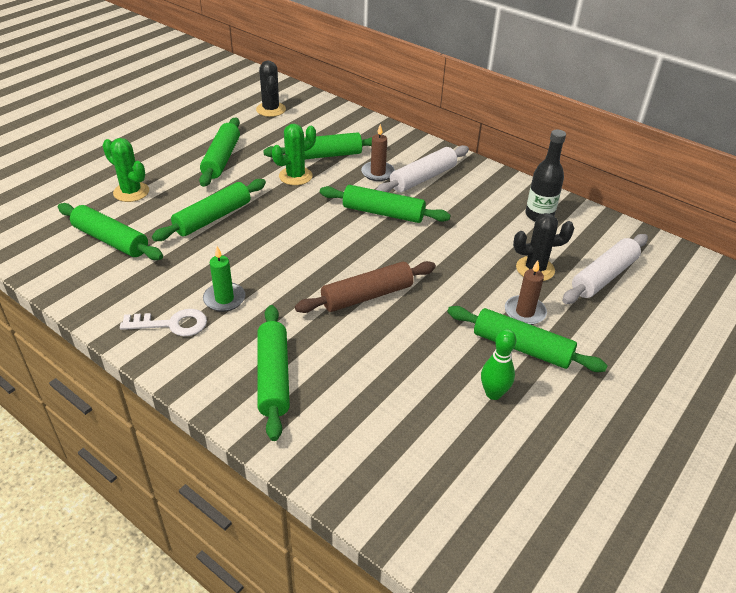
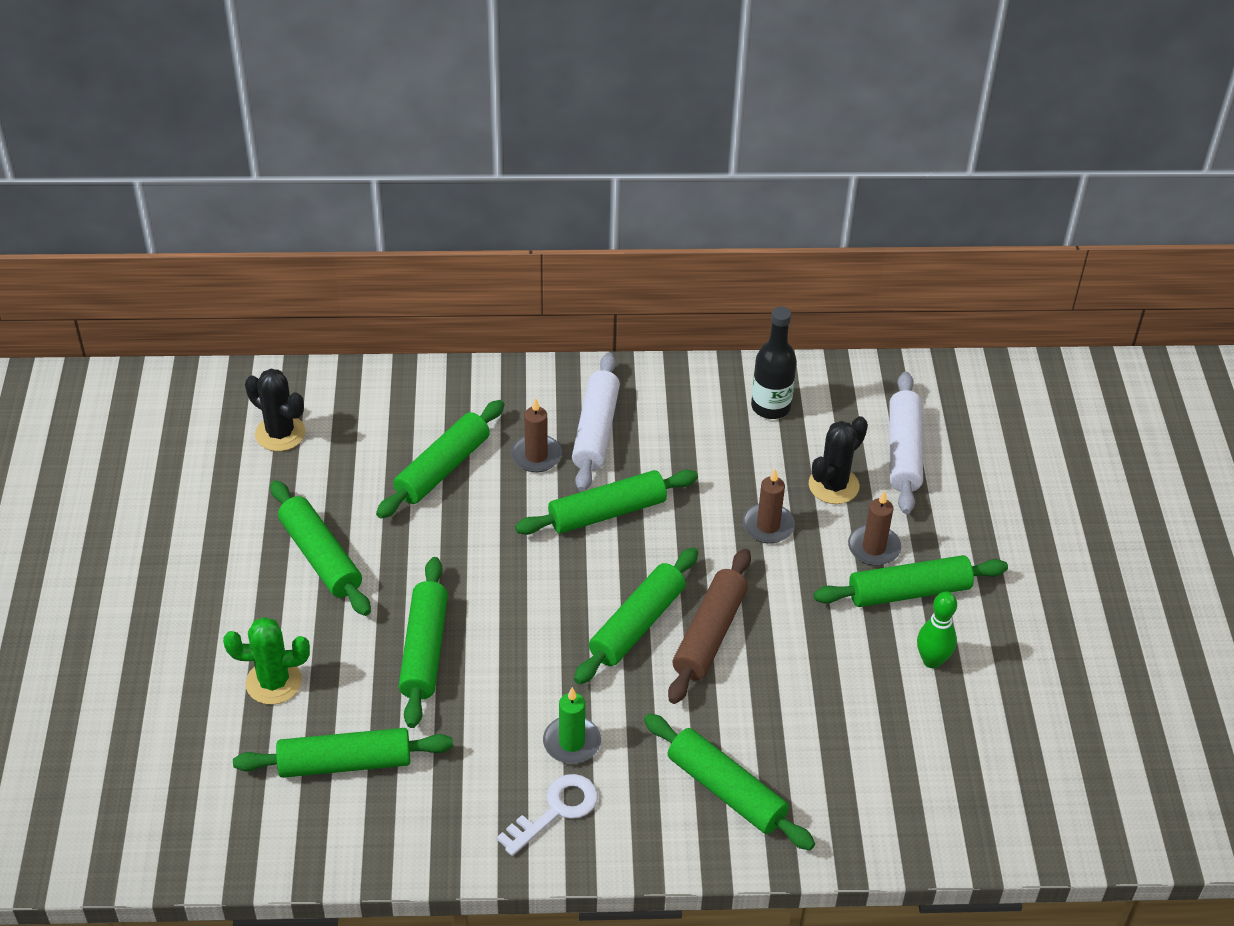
camera: 40 degrees left, 5 degrees up
green cactus [272,124,316,185] -> none
none -> green rolling pin [574,547,698,684]
none -> brown candle [742,469,795,543]

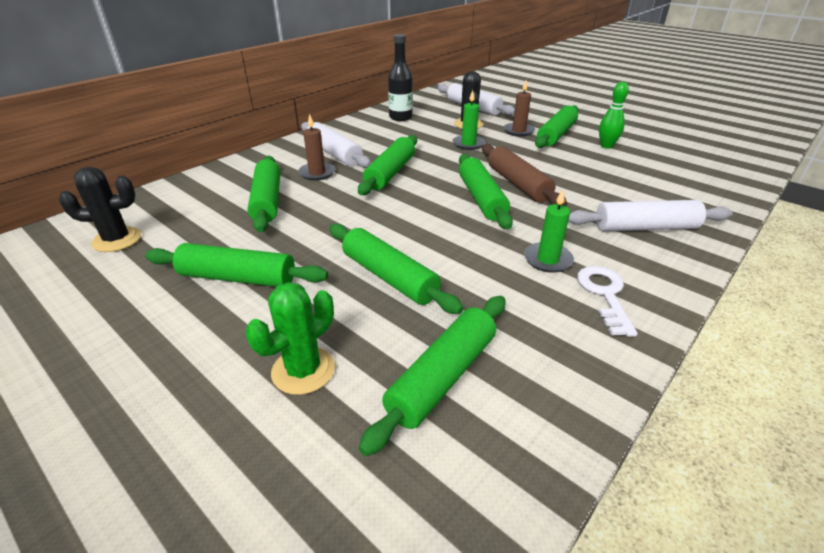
camera: 45 degrees left, 10 degrees down
green rolling pin [644,714,815,850] -> white rolling pin [568,200,733,231]
brown candle [742,469,795,543] -> green candle [452,90,485,150]

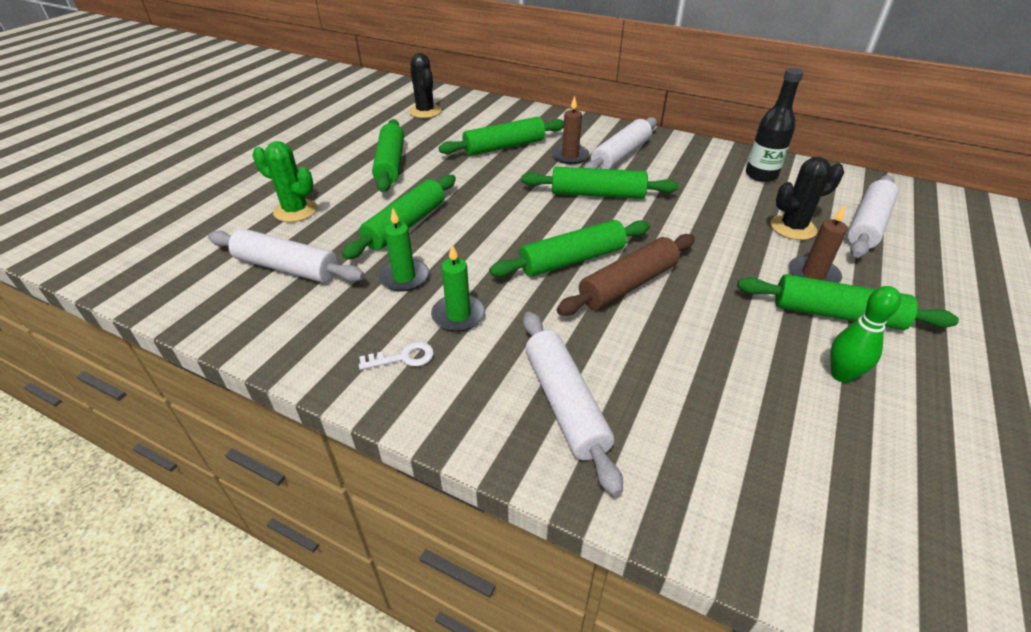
camera: 75 degrees right, 5 degrees up
green rolling pin [359,296,505,456] -> white rolling pin [208,229,364,283]
green candle [452,90,485,150] -> green candle moved to [378,208,429,291]
white key [577,266,638,337] -> white key [359,342,434,370], size x0.66

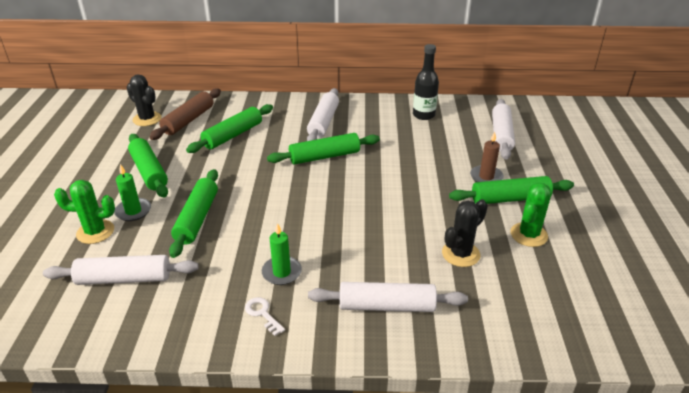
camera: 25 degrees left, 5 degrees down
white key [359,342,434,370] -> white key turned 90 degrees counterclockwise [245,297,285,336]
green candle [378,208,429,291] -> green candle moved to [114,164,151,221]
green rolling pin [489,220,650,277] -> none
white rolling pin [523,312,623,496] -> white rolling pin turned 45 degrees counterclockwise [308,282,468,312]
brown candle [552,96,589,164] -> none
brown rolling pin [557,234,695,316] -> brown rolling pin moved to [149,88,221,140]
black cactus [770,157,844,240] -> black cactus moved to [442,199,488,267]
green bowling pin [830,286,901,383] -> green cactus [511,182,551,247]

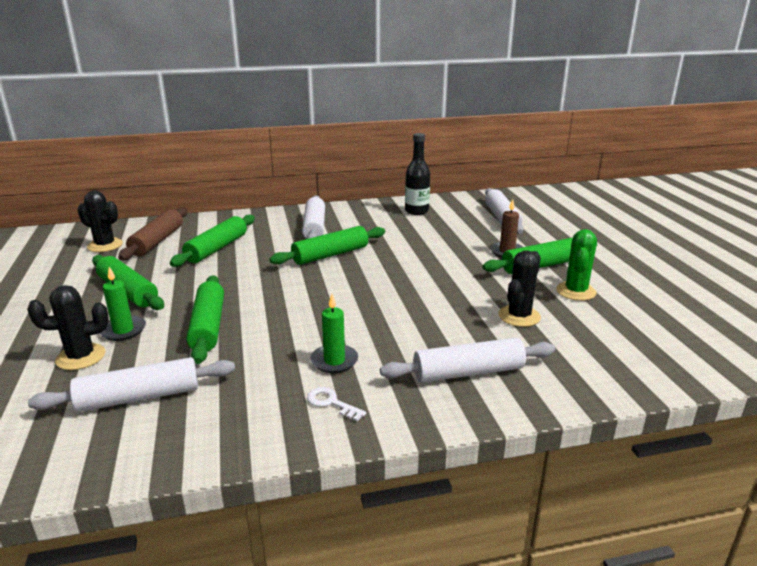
camera: 15 degrees left, 10 degrees down
green cactus [54,180,115,244] -> black cactus [27,285,109,370]

